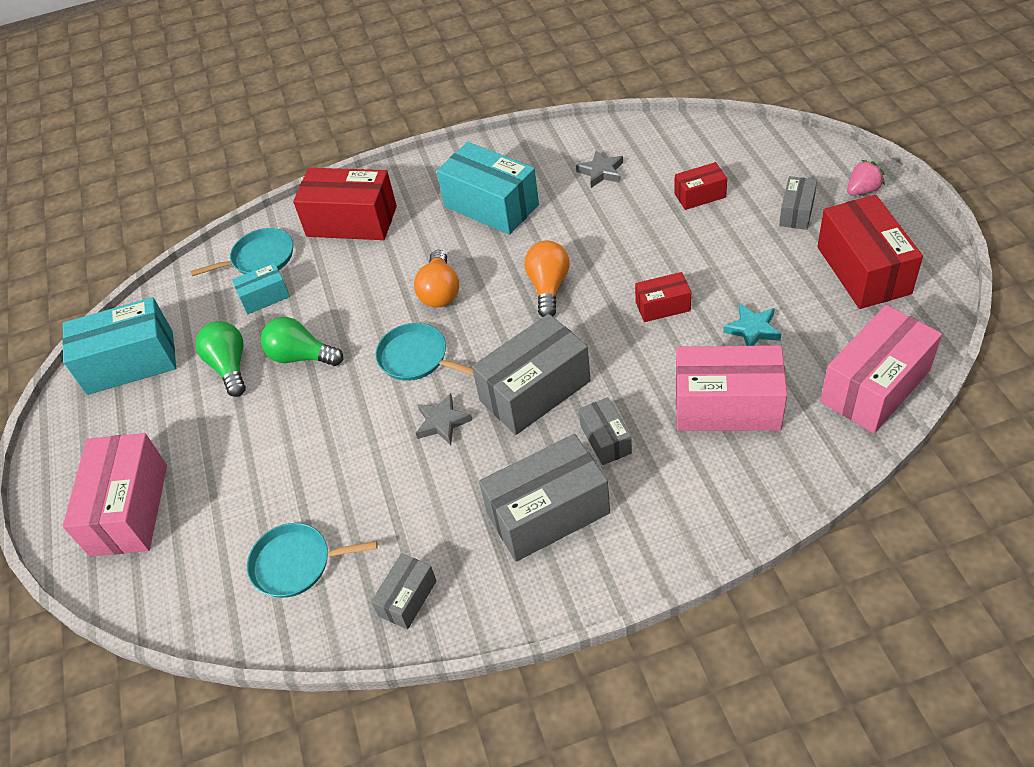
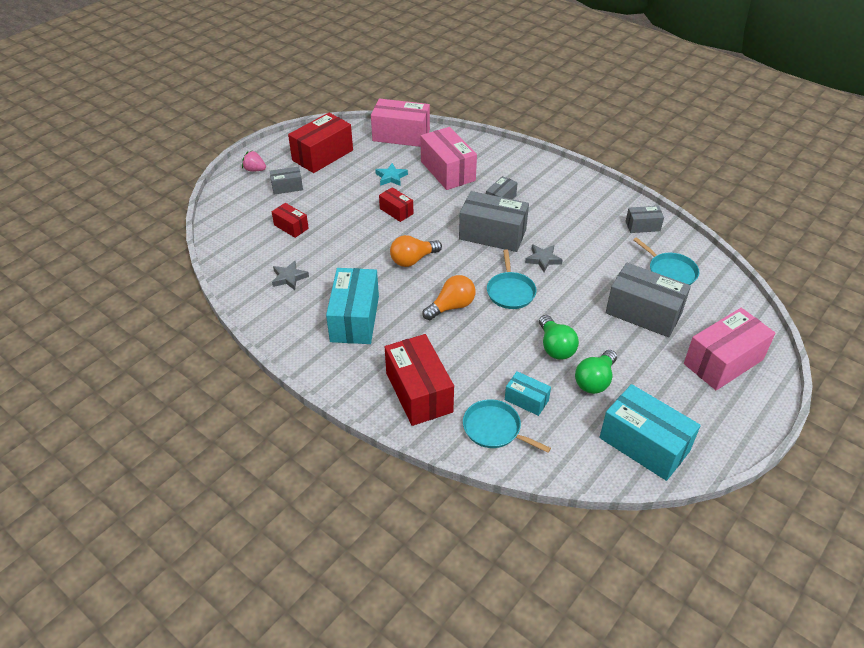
camera: 130 degrees left, 5 degrees down
grey box [479,434,610,561] -> grey box moved to [606,263,691,338]

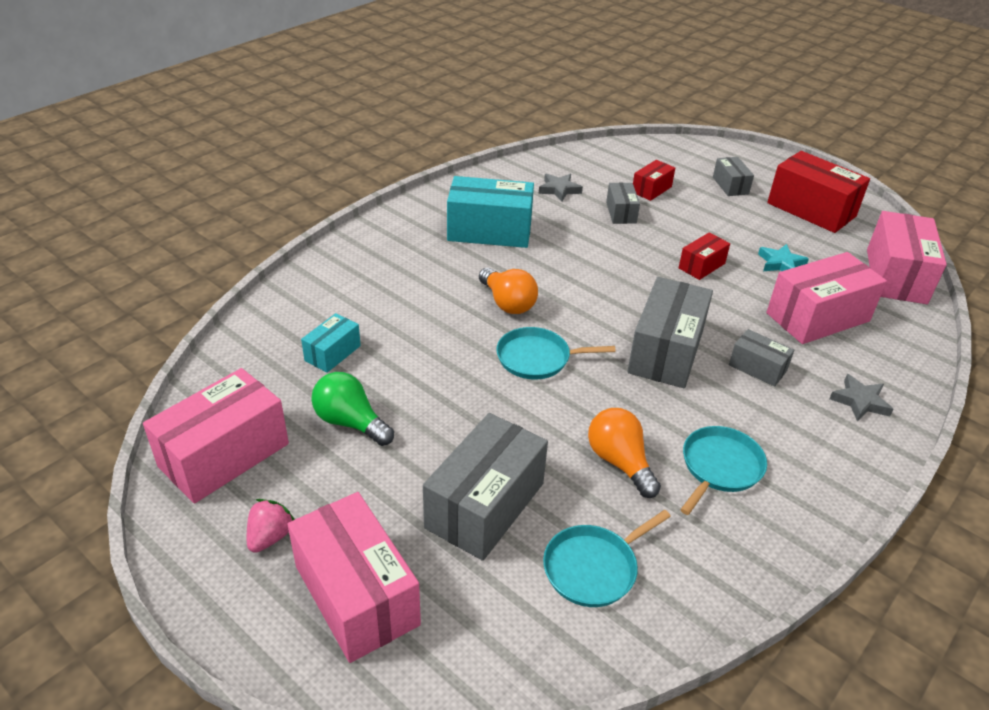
camera: 90 degrees right, 5 degrees down
pink strawberry [242,150,266,171] -> pink strawberry moved to [247,499,295,553]
red box [385,334,454,426] -> none
orange light bulb [390,235,442,267] -> orange light bulb moved to [588,408,661,498]
turquoise pan [463,399,551,453] -> turquoise pan moved to [680,426,767,515]
grey star [525,244,563,272] -> grey star moved to [829,374,893,422]
green light bulb [539,315,579,360] -> none
turquoise box [600,384,701,481] -> pink box [143,368,289,504]
grey box [625,206,664,233] -> grey box moved to [606,183,640,224]

